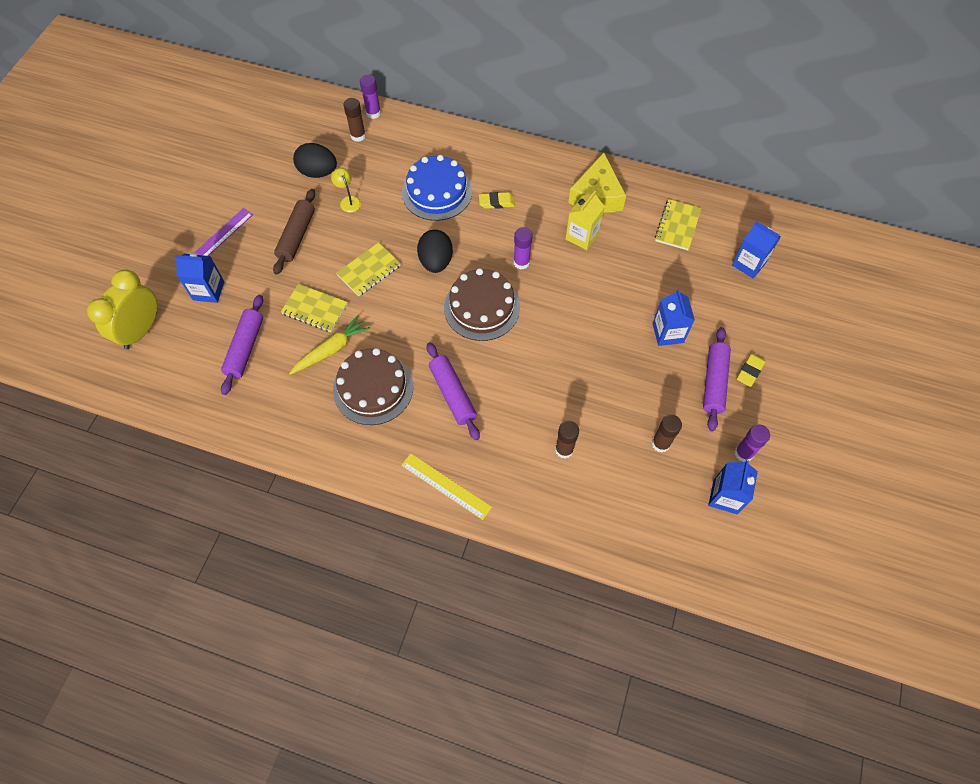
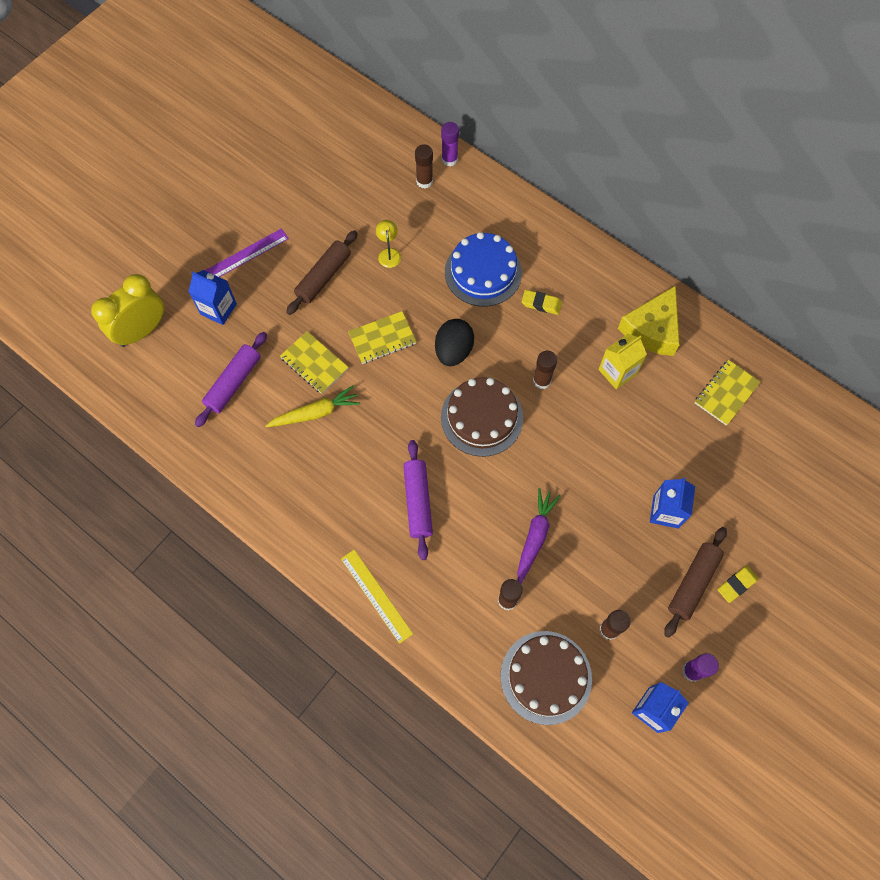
camera: 20 degrees right, 5 degrees up
black egg [293,143,337,178] -> none
brown cake [333,348,413,425] -> brown cake moved to [500,631,592,725]
purple glue stick [514,227,533,270] -> brown glue stick [533,351,557,389]
purple rolling pin [703,327,731,432] -> brown rolling pin [664,527,727,638]
blue carton [732,221,780,278] -> none
none -> purple carrot [517,488,561,584]

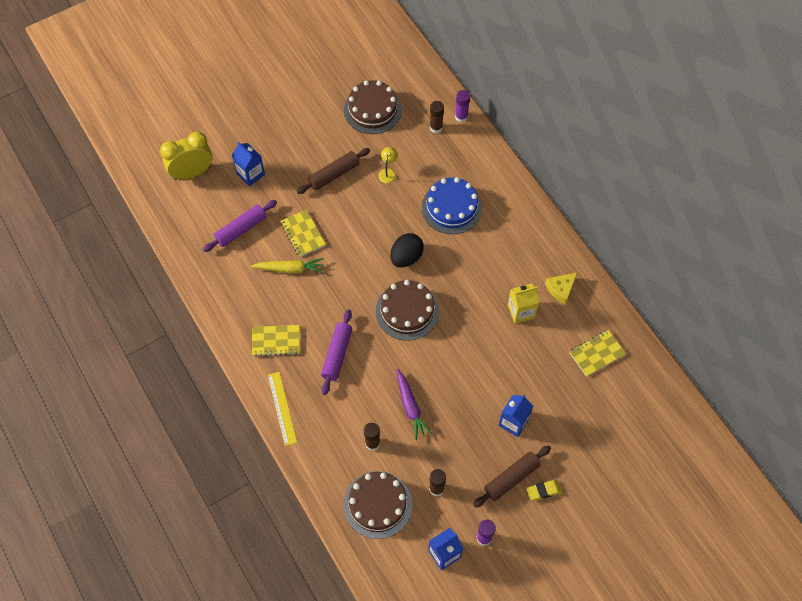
camera: 20 degrees right, 5 degrees down
purple ruler [205,228,289,277] -> none
yellow notebook [348,311,417,364] -> yellow notebook moved to [252,325,300,356]
purple carrot [517,488,561,584] -> purple carrot turned 120 degrees clockwise [396,369,432,440]
yellow eraser [522,290,562,315] -> none
brown glue stick [533,351,557,389] -> none
yellow cheese [618,286,680,356] -> yellow cheese [545,272,577,304], size x0.62
none -> brown cake [344,80,402,134]

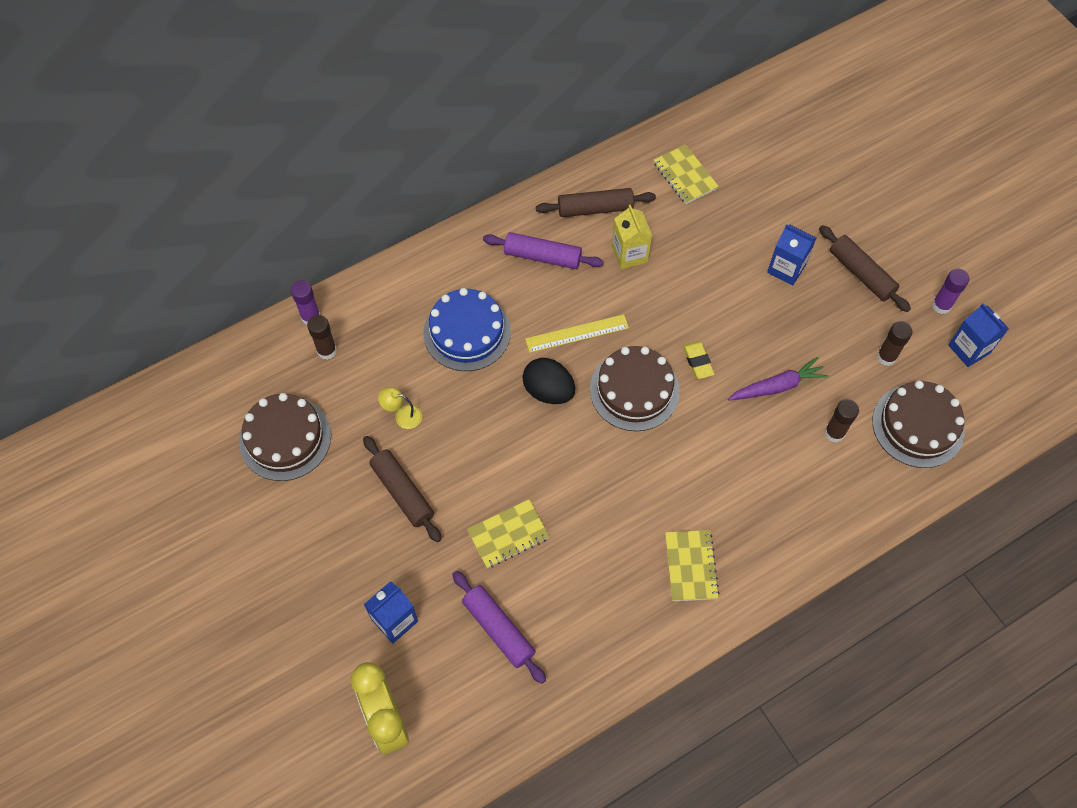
camera: 90 degrees left, 0 degrees up
yellow carrot [251,258,324,273] -> none
yellow ruler [268,372,297,446] -> yellow ruler moved to [525,314,629,353]
purple rolling pin [321,309,352,395] -> purple rolling pin moved to [483,232,604,269]
yellow eraser [526,480,562,501] -> yellow eraser moved to [683,341,714,379]
yellow cheese [545,272,577,304] -> brown rolling pin [536,188,656,217]

